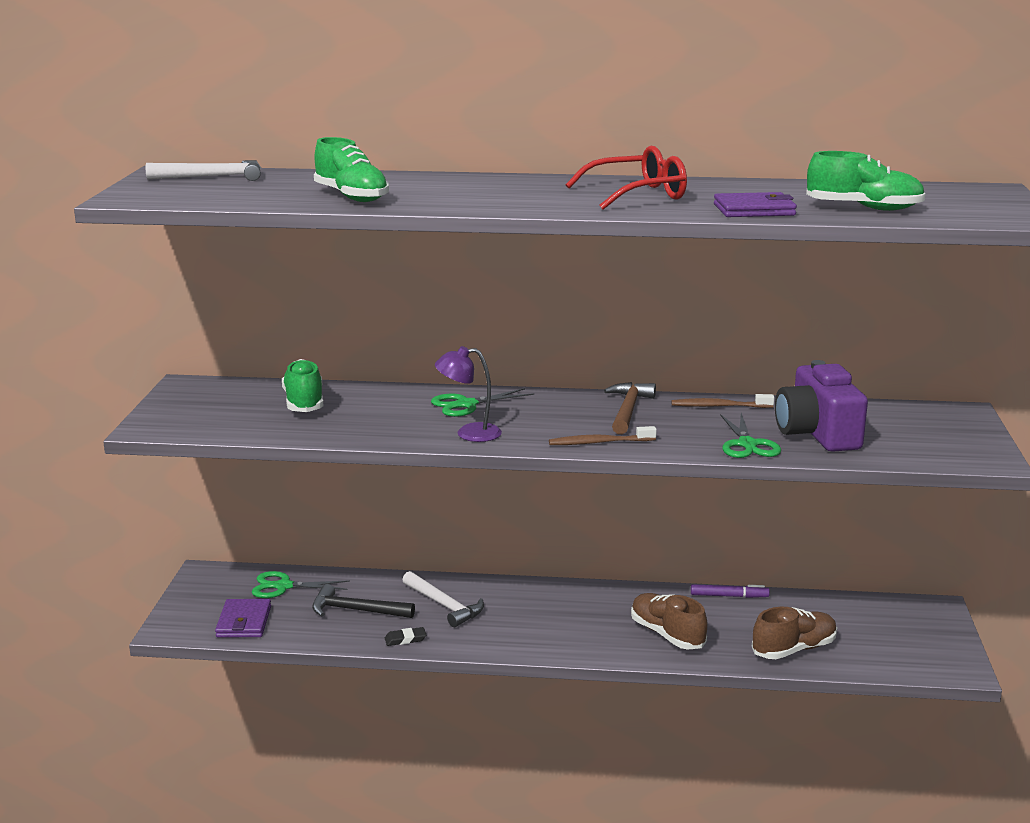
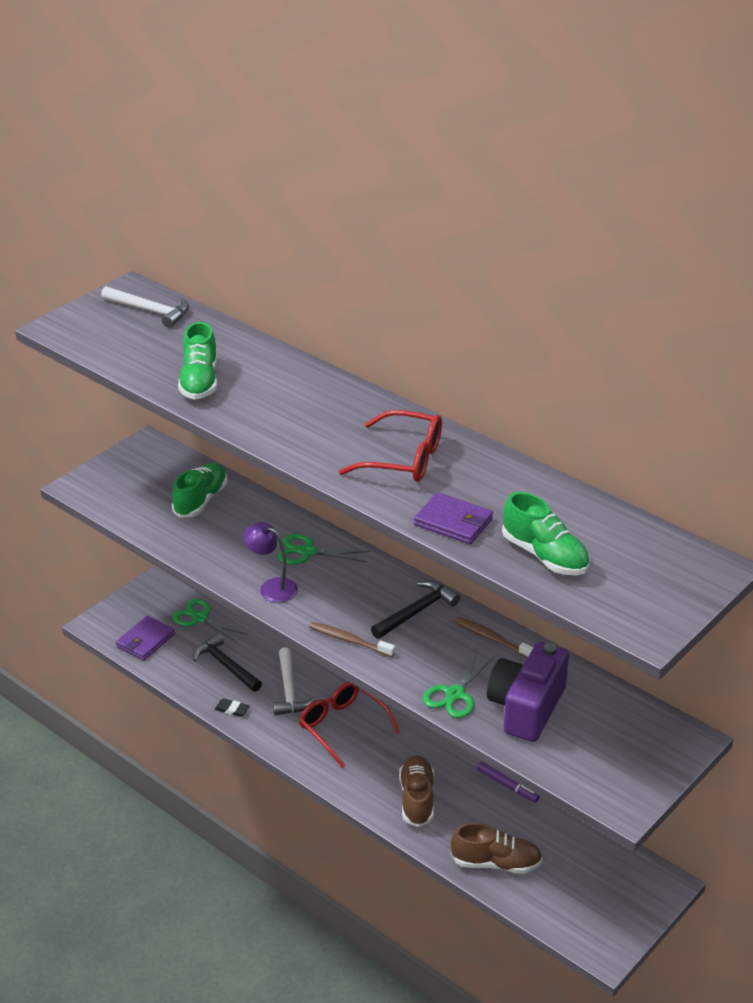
camera: 35 degrees right, 15 degrees up
brown hammer [604,382,656,434] -> black hammer [371,581,460,639]
none -> red glasses [299,681,400,768]

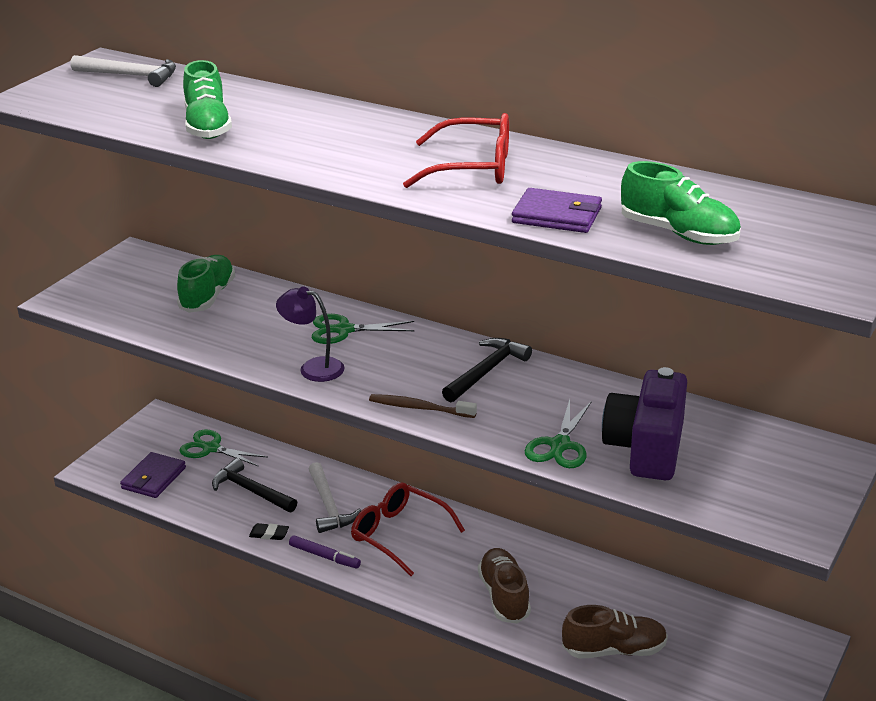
camera: 10 degrees left, 5 degrees down
brown toothbrush [455,616,533,658] -> none
purple marker [477,762,540,803] -> purple marker moved to [289,535,361,568]

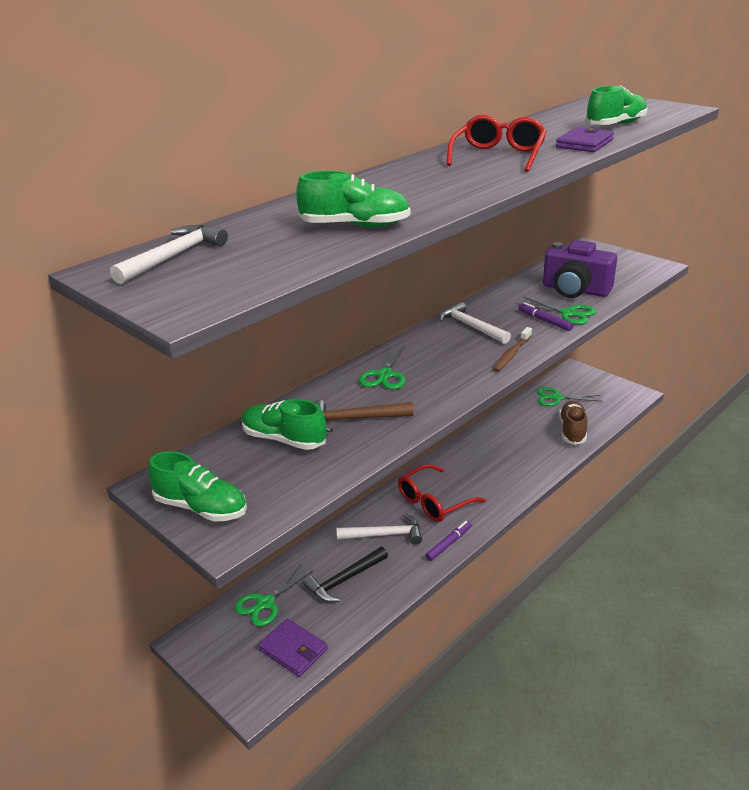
camera: 75 degrees left, 0 degrees up
black eraser [249,523,289,540] -> none
purple lamp [276,286,345,382] -> none
black hammer [442,338,532,402] -> white hammer [438,301,511,344]
brown shoe [478,548,531,624] -> none
none -> green shoe [148,451,247,522]
none -> brown hammer [314,400,413,432]
none -> purple marker [518,302,573,331]
none -> green scissors [537,387,603,406]

